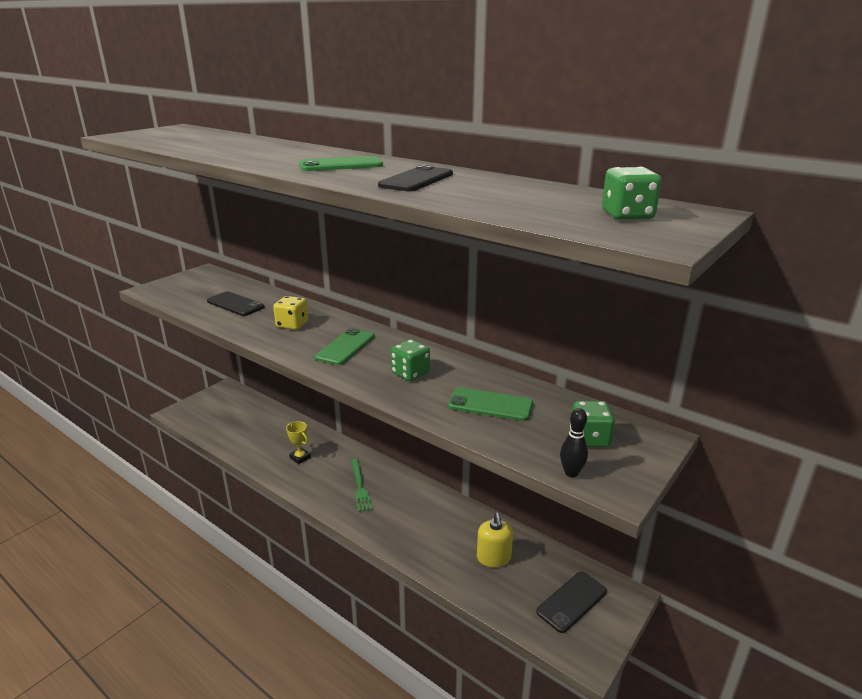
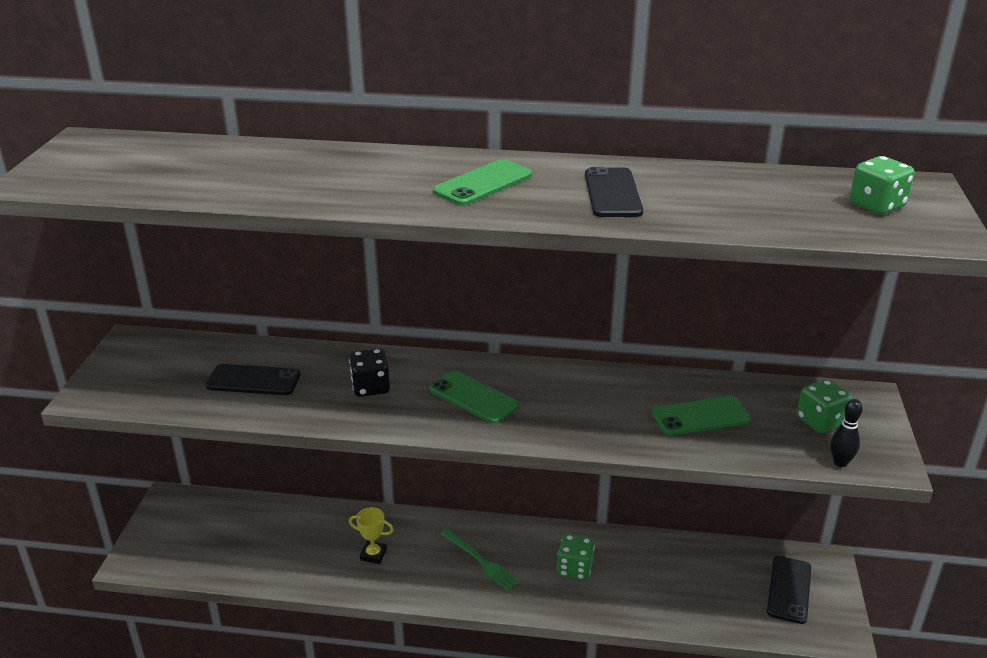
camera: 30 degrees left, 5 degrees up
yellow dice [273,296,309,330] -> black dice [349,348,390,397]
green phone [315,328,374,365] -> green phone turned 45 degrees counterclockwise [429,371,519,424]
green dice [391,339,430,381] -> green dice moved to [557,534,595,580]
yellow soap dispenser [477,513,513,567] -> none

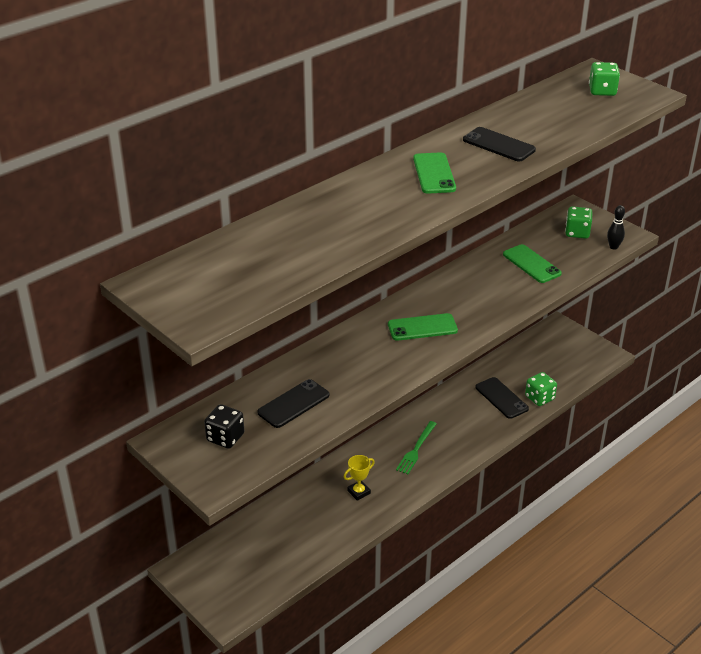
camera: 50 degrees left, 5 degrees up
black dice [349,348,390,397] -> black dice moved to [204,404,244,449]
green fork [440,529,520,591] -> green fork turned 120 degrees clockwise [396,421,437,474]
green dice [557,534,595,580] -> green dice moved to [525,372,557,406]
green phone [652,396,751,436] -> green phone turned 60 degrees counterclockwise [503,244,562,283]
black phone [767,556,811,624] -> black phone moved to [475,377,529,419]

